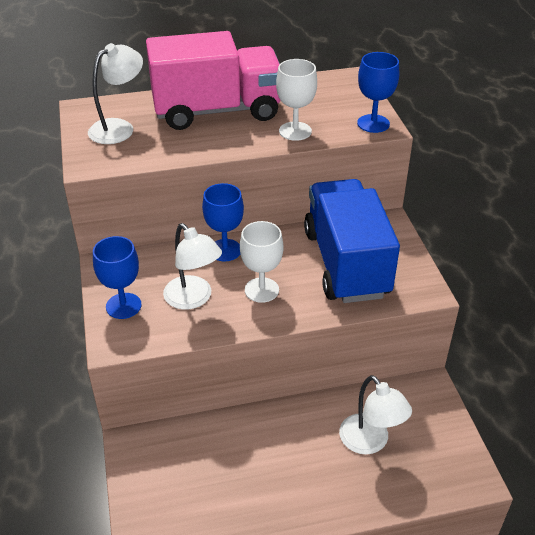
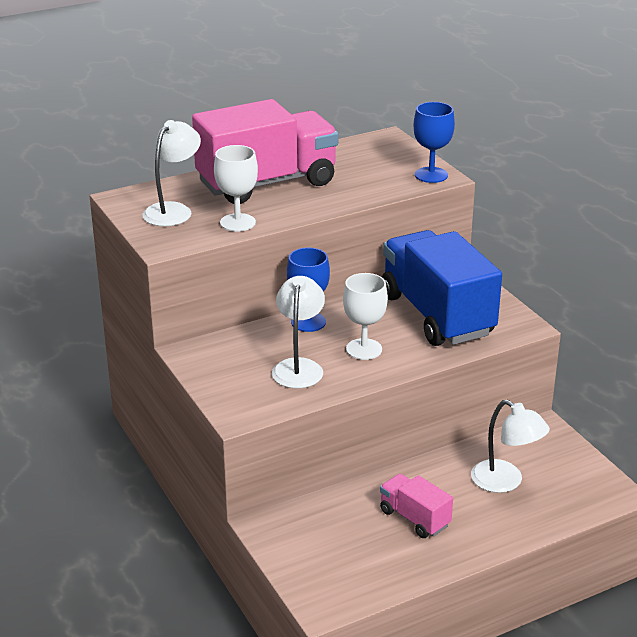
camera: 15 degrees left, 10 degrees down
blue goblet [93,236,142,319] -> none
white lamp [163,223,222,310] -> white lamp turned 120 degrees counterclockwise [272,276,325,389]
white goblet [276,59,317,141] -> white goblet moved to [214,145,258,232]
none -> pink truck [380,474,453,538]

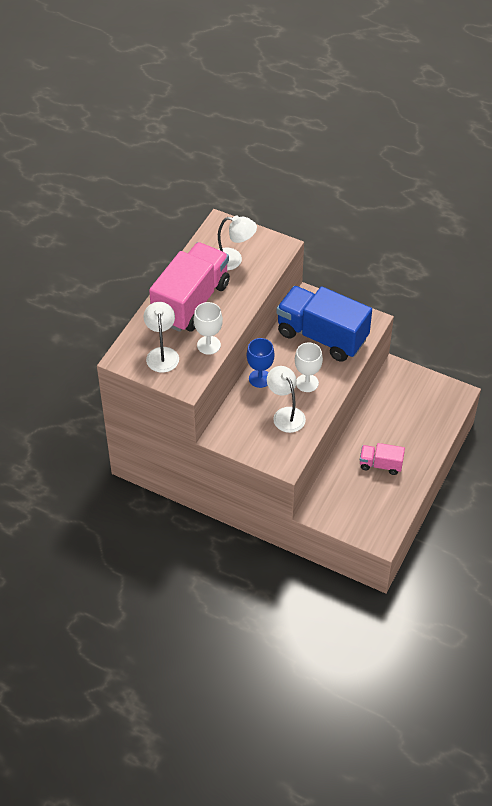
camera: 35 degrees left, 20 degrees up
blue goblet [414,102,455,183] -> none
white lamp [471,400,550,493] -> white lamp moved to [218,216,257,271]

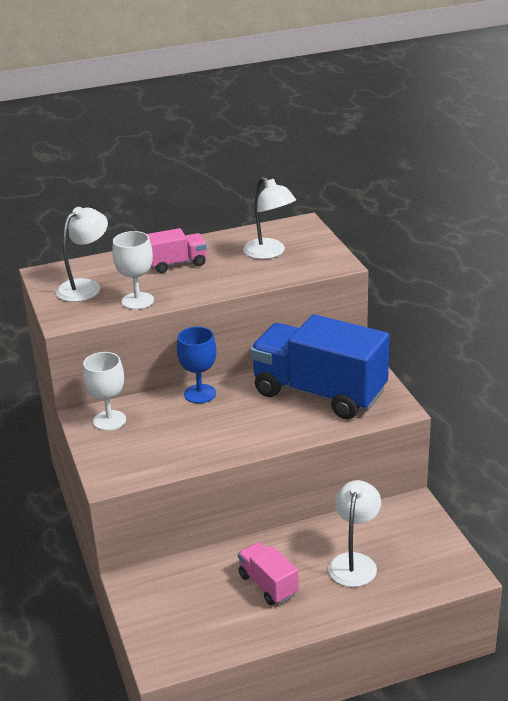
camera: 45 degrees right, 20 degrees down
pink truck [149,242,230,332] -> pink truck [147,228,207,273], size x0.48
white lamp [267,366,306,433] -> white lamp moved to [328,480,381,587]
blue truck [276,286,372,362] -> blue truck turned 45 degrees counterclockwise [250,315,390,419]
white goblet [295,343,323,392] -> white goblet moved to [83,352,126,431]

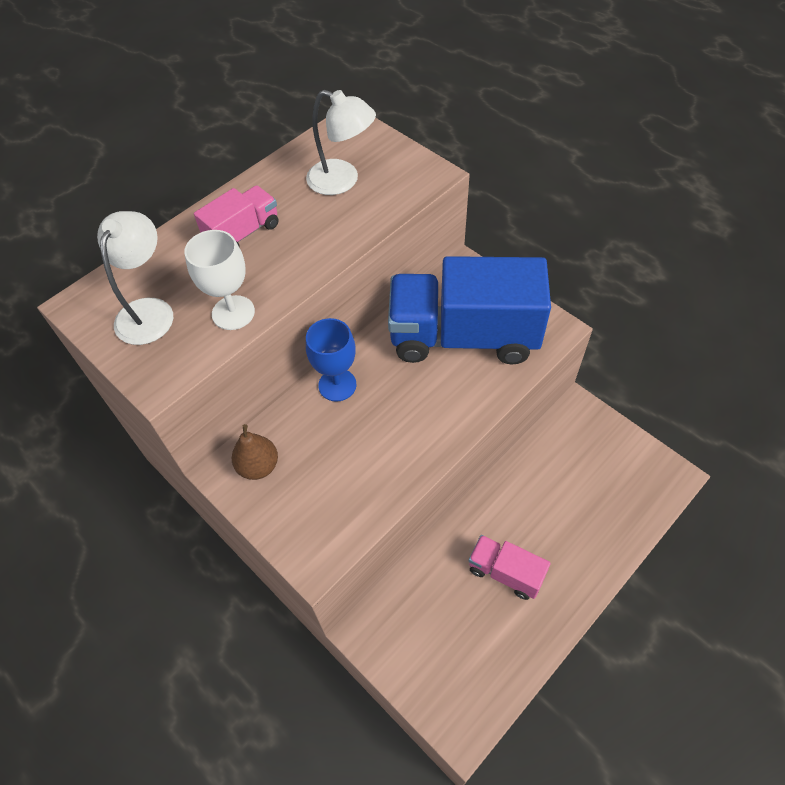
camera: 25 degrees left, 25 degrees up
white goblet [83,352,126,431] -> brown pear [232,424,278,480]
white lamp [328,480,381,587] -> none

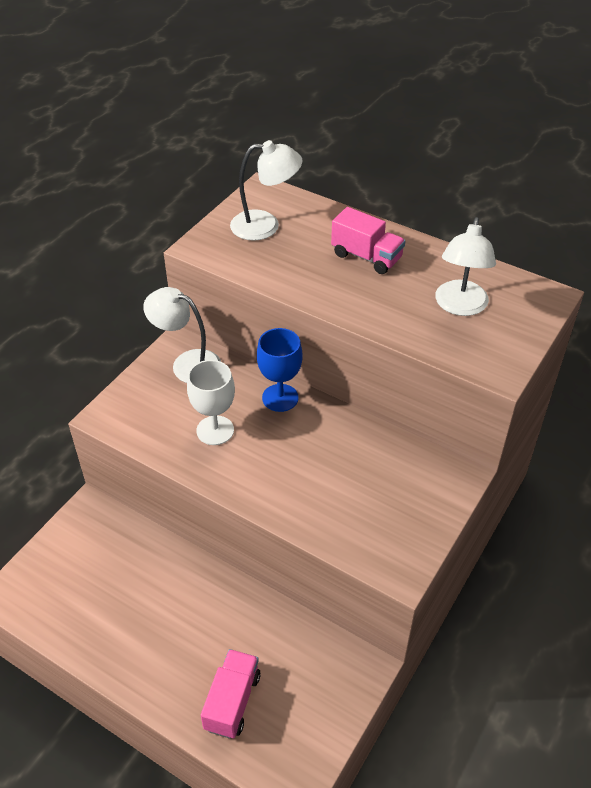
camera: 75 degrees right, 10 degrees down
white goblet [184,230,255,330] -> white goblet moved to [187,360,235,445]
brown pear [232,424,278,480] -> white lamp [143,287,221,383]
blue truck [388,256,551,364] -> none
pink truck [469,535,551,600] -> pink truck moved to [201,649,260,739]

